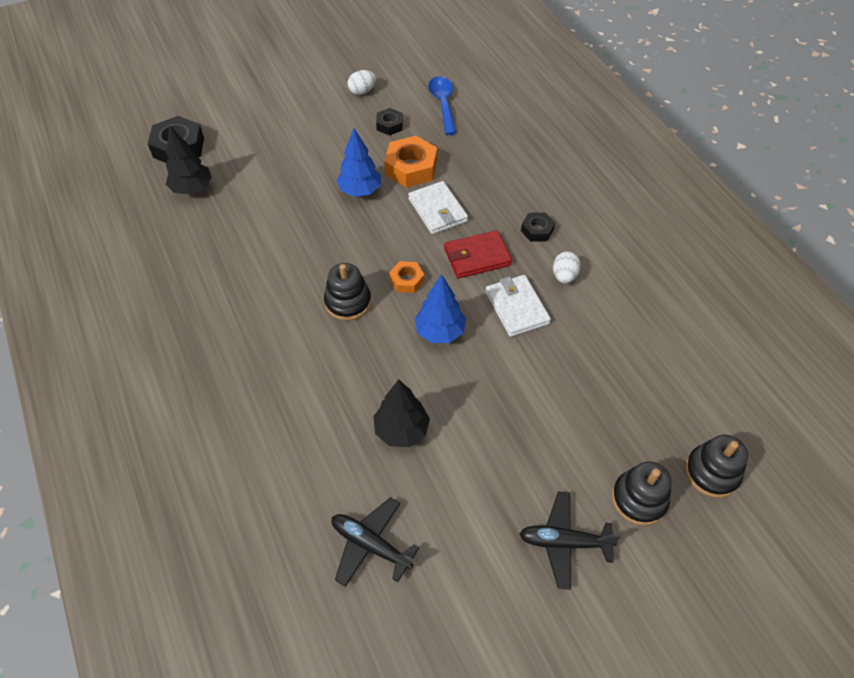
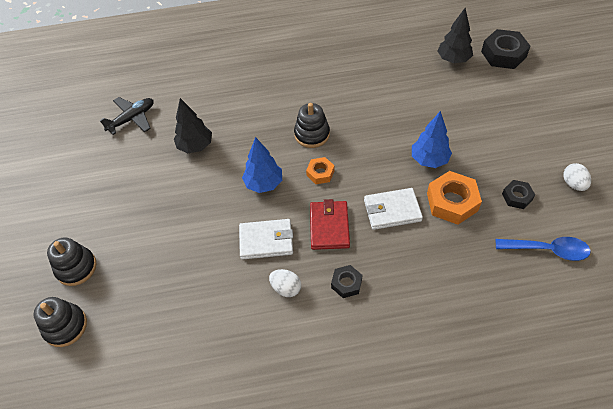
camera: 110 degrees right, 0 degrees up
black plane [519,492,621,590] -> none

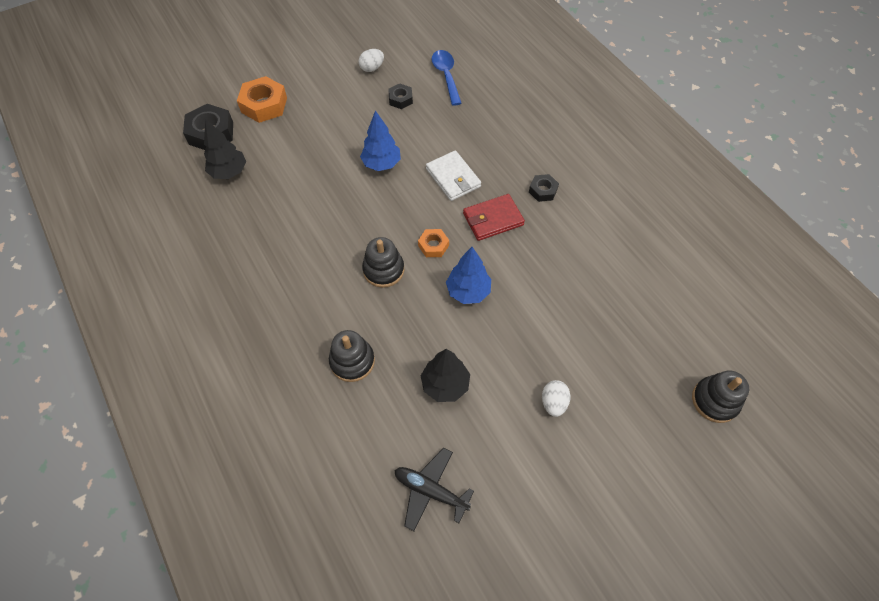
camera: 115 degrees left, 5 degrees up
black stacking toy [47,237,96,286] -> black stacking toy moved to [329,330,375,382]
white wallet [239,219,293,260] -> none
white egg [269,269,301,297] -> white egg moved to [542,380,570,417]
orange nut [427,171,482,225] -> orange nut moved to [237,76,287,123]

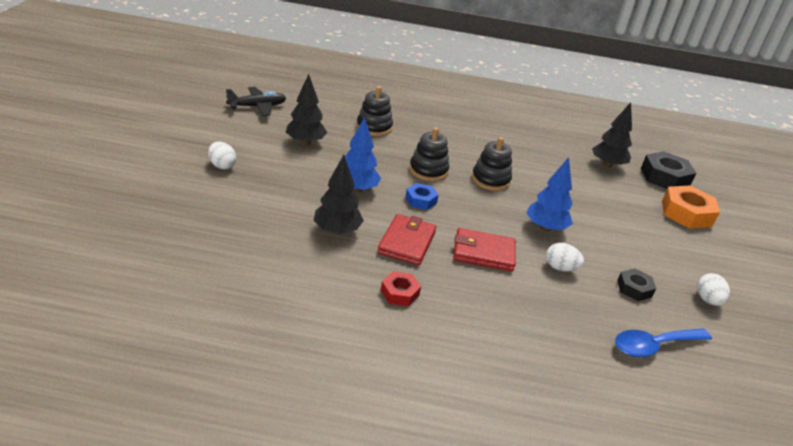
camera: 125 degrees right, 25 degrees down
orange nut [418,229,449,257] -> blue nut [405,183,438,210]
white wallet [426,150,481,201] -> red wallet [453,228,516,272]
blue spoon [432,50,462,106] -> blue spoon turned 135 degrees clockwise [615,328,712,357]
black nut [529,174,559,202] -> red nut [381,271,421,306]
black stacking toy [692,371,749,423] -> black stacking toy moved to [472,137,512,191]
none -> black tree [313,155,364,235]
none -> white egg [546,243,584,272]

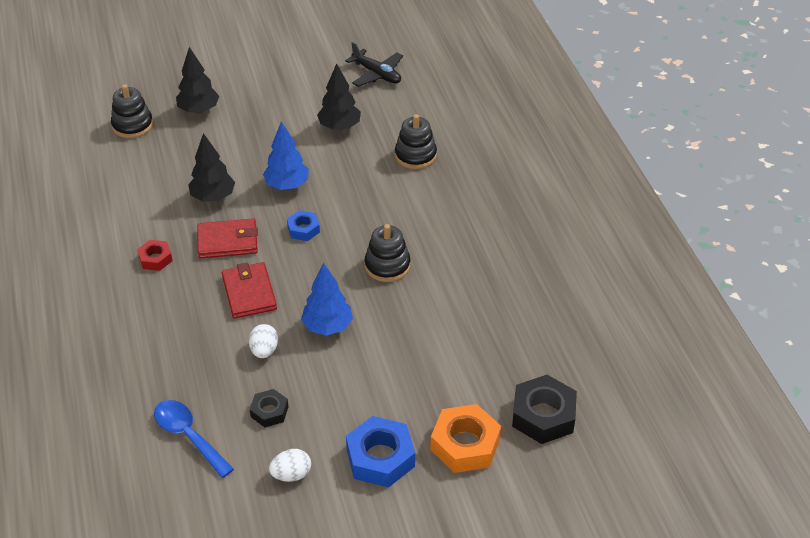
camera: 70 degrees right, 10 degrees up
white egg [208,142,236,169] -> none
black stacking toy [409,127,449,181] -> black stacking toy moved to [111,84,153,138]
black tree [592,102,632,168] -> black tree moved to [176,47,219,114]
none -> blue nut [346,416,415,488]

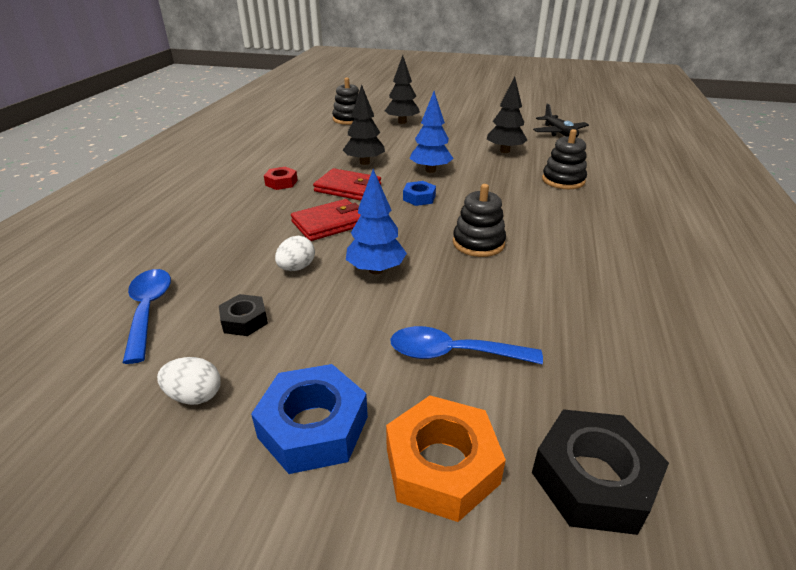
camera: 30 degrees right, 10 degrees down
red wallet [222,262,277,319] -> red wallet turned 45 degrees clockwise [291,199,361,241]
none -> blue spoon [390,326,543,364]

